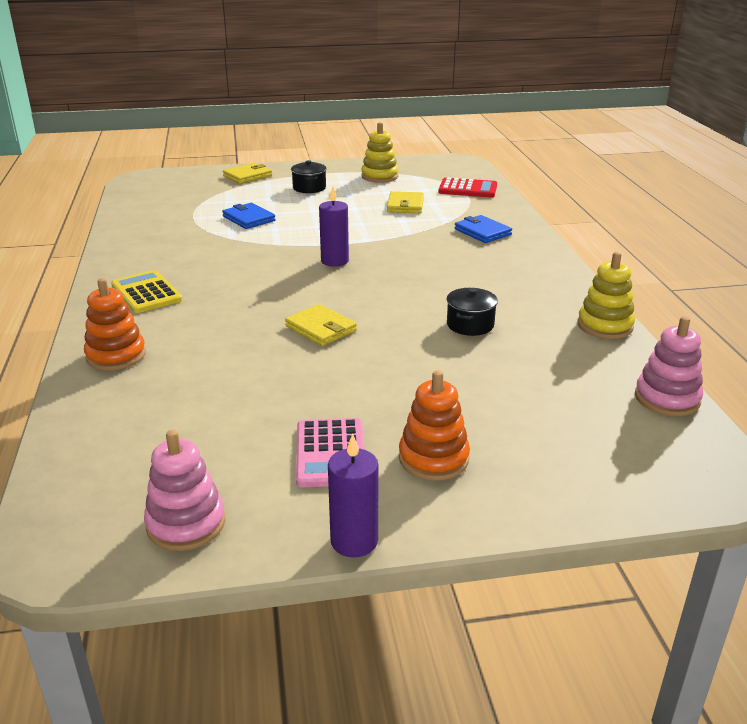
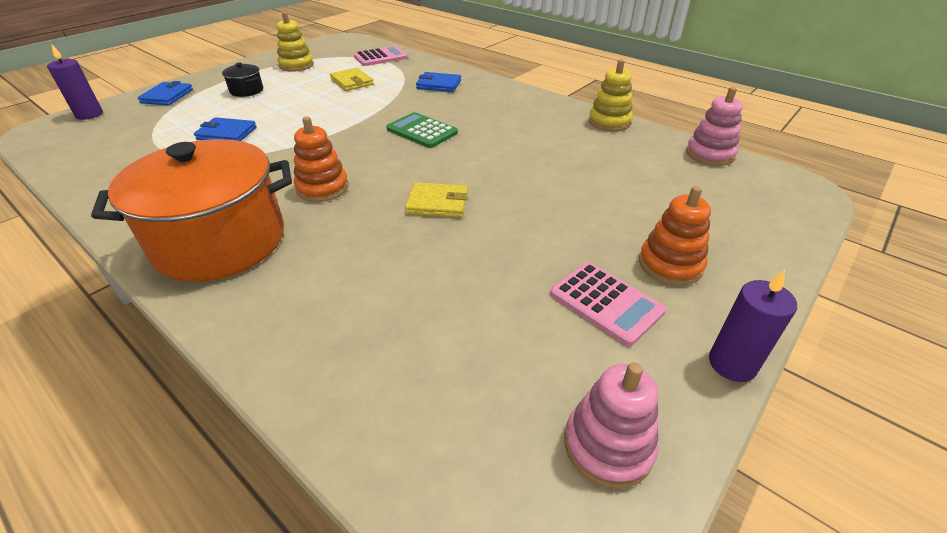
camera: 40 degrees left, 10 degrees up
orange stacking toy [84,278,146,371] -> orange stacking toy moved to [294,116,349,202]
yellow calculator [111,270,182,313] -> orange pot [91,139,292,282]
yellow wallet [223,163,272,184] -> blue wallet [138,81,193,106]
purple candle [319,187,349,267] -> purple candle moved to [47,44,103,120]
red calculator [438,177,497,198] -> pink calculator [353,46,408,66]
black pot [447,288,498,336] -> none
none -> green calculator [386,112,458,148]

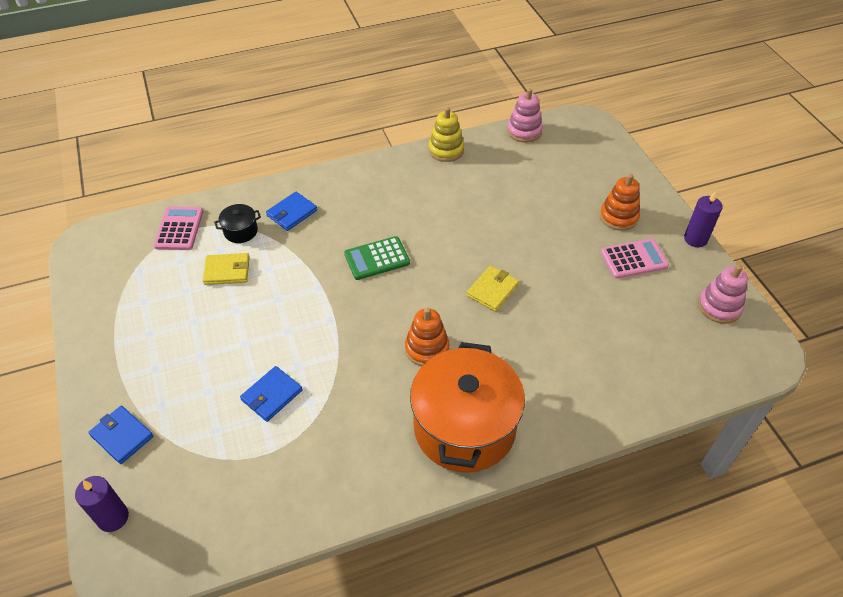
camera: 60 degrees left, 10 degrees up
black pot [222,63,263,97] -> black pot moved to [214,204,261,243]
yellow stacking toy [277,12,314,72] -> none

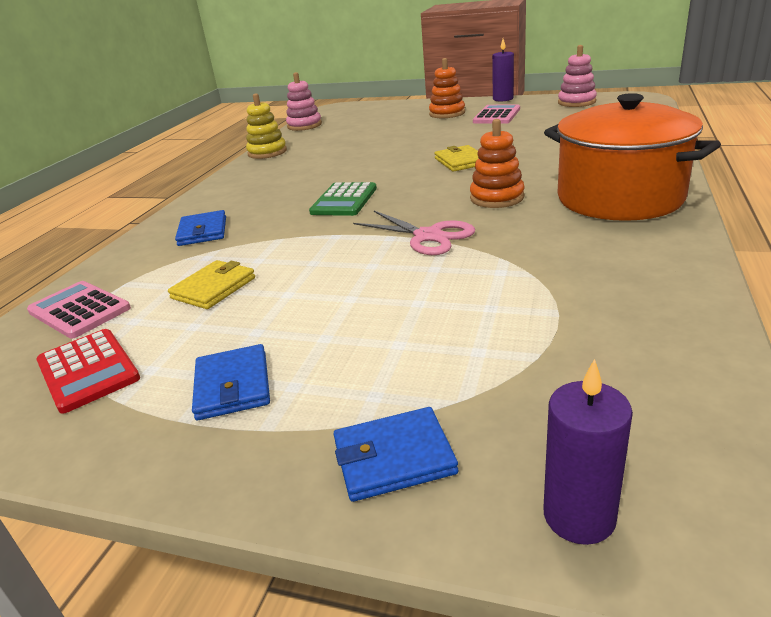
camera: 50 degrees left, 20 degrees down
black pot [214,204,261,243] -> none
blue wallet [240,366,302,422] -> blue wallet moved to [192,344,270,420]
none -> red calculator [36,329,140,414]
none -> pink scissors [353,211,475,255]

